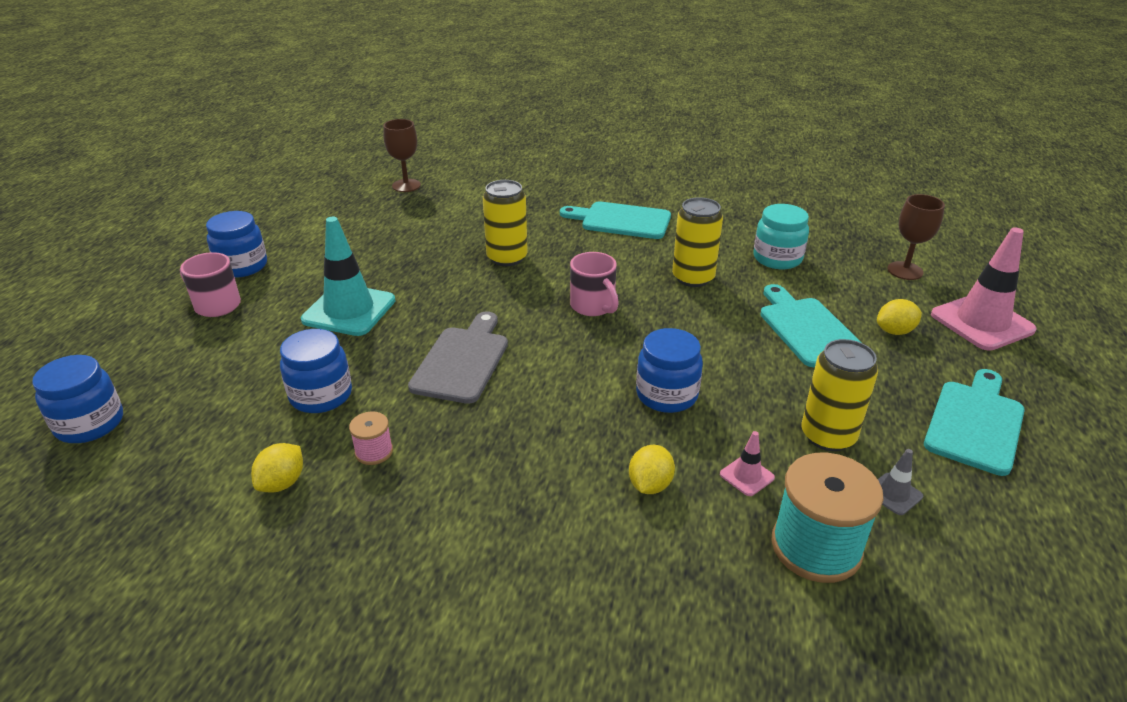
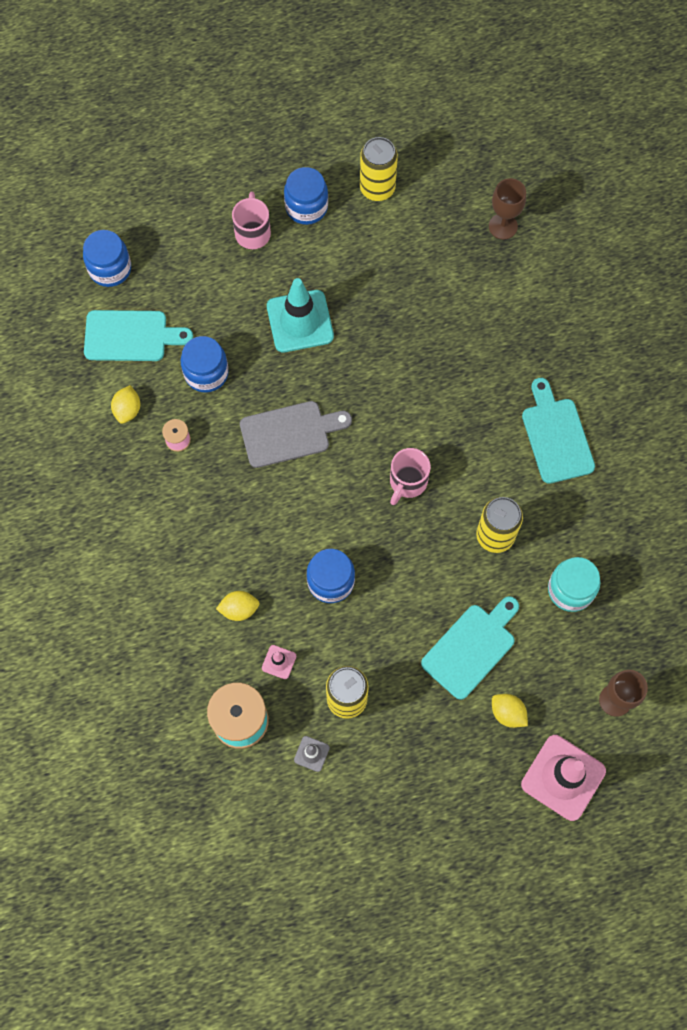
camera: 60 degrees right, 35 degrees up
yellow lemon [251,443,303,492] -> yellow lemon turned 75 degrees counterclockwise [111,385,140,424]
yellow can [483,180,528,266] -> yellow can moved to [360,137,398,201]
turquoise cutting board [924,369,1025,476] -> turquoise cutting board moved to [84,310,193,361]

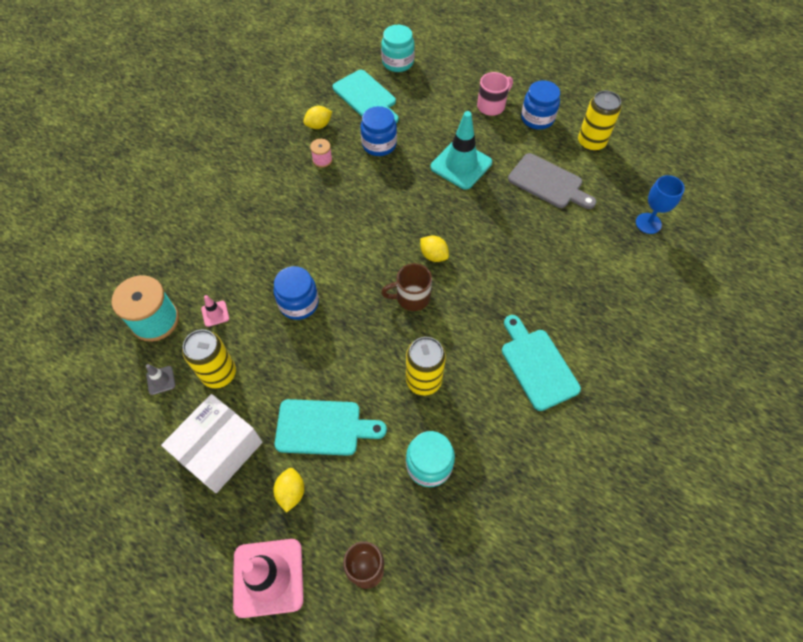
camera: 50 degrees right, 10 degrees down
blue jar [83,230,131,287] -> turquoise jar [381,25,415,72]
yellow lemon [216,591,259,621] -> yellow lemon moved to [420,235,449,262]
grey cutting board [240,401,352,468] -> grey cutting board moved to [508,153,596,209]
pink mug [390,448,431,505] -> brown mug [381,263,432,311]
brown goblet [489,178,526,239] -> blue goblet [636,175,685,234]
turquoise cutting board [522,378,595,484] -> turquoise cutting board turned 60 degrees counterclockwise [502,315,581,411]
none -> white box [161,394,263,493]

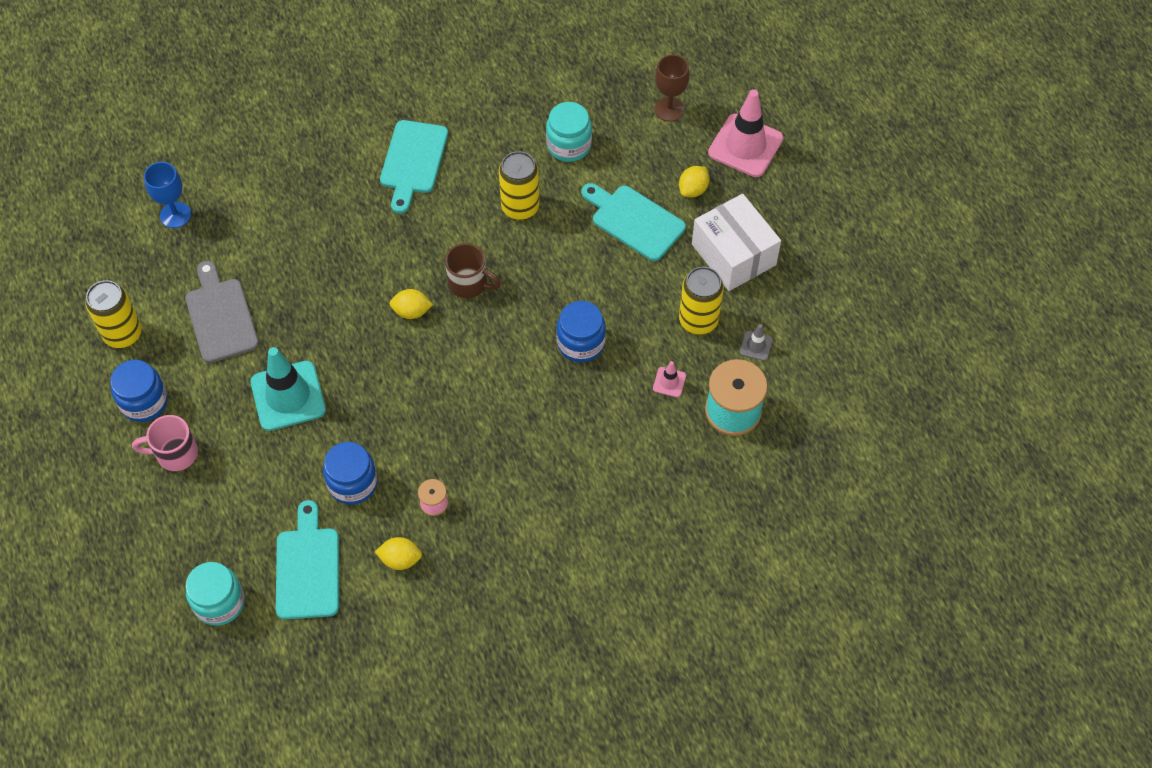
camera: 145 degrees left, 0 degrees up
white box [161,394,263,493] -> white box turned 75 degrees clockwise [692,194,781,291]
yellow lemon [420,235,449,262] -> yellow lemon turned 75 degrees counterclockwise [389,289,433,319]

